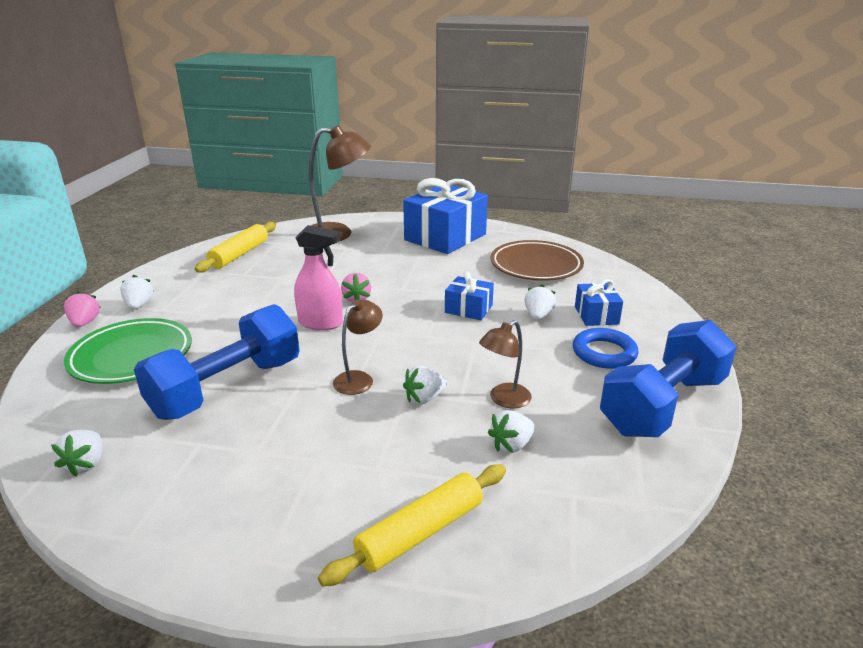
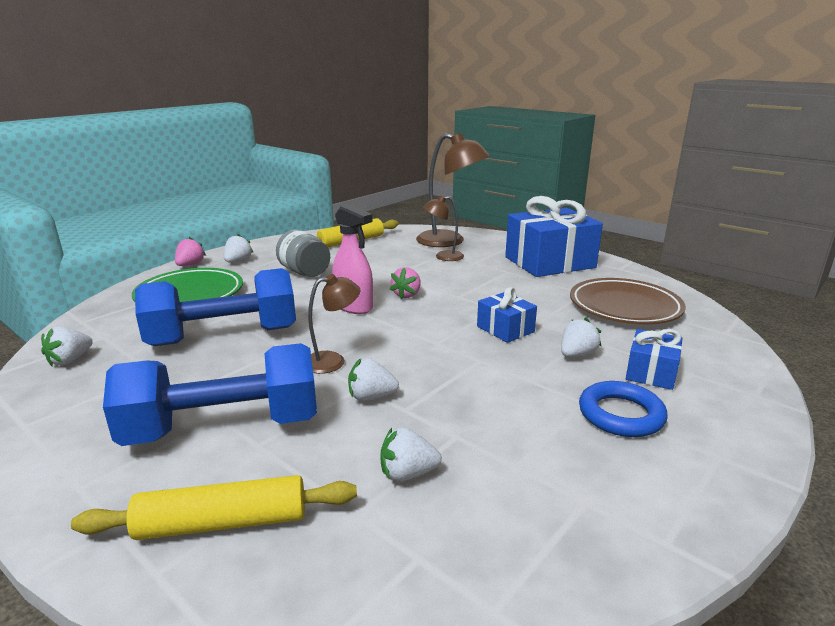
camera: 30 degrees right, 5 degrees down
brown lamp [479,320,532,408] -> brown lamp moved to [423,195,464,261]
blue dumbbell [600,320,737,437] -> blue dumbbell moved to [103,343,317,446]
none -> grey jar [276,230,330,277]

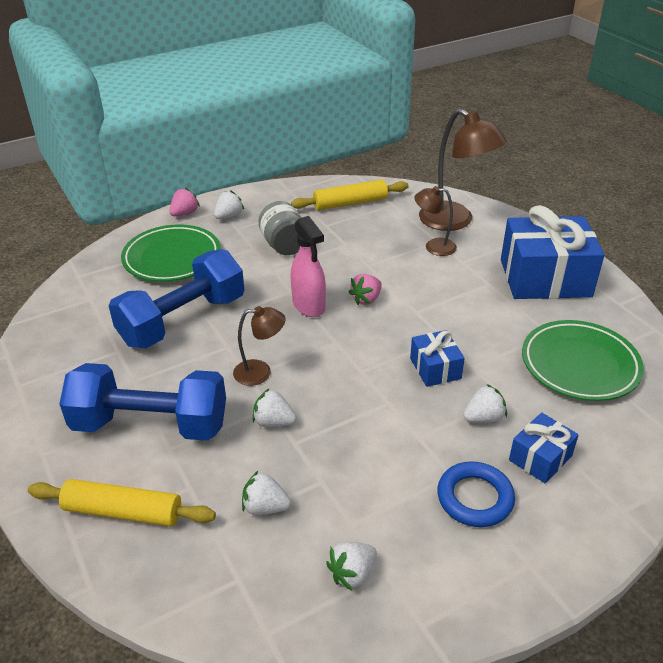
camera: 20 degrees right, 15 degrees up
white strawberry [41,327,93,366] -> white strawberry moved to [326,542,377,591]
blue dumbbell [135,268,296,346] -> blue dumbbell turned 45 degrees counterclockwise [109,249,244,348]
brown plate [570,278,686,324] -> green plate [522,320,644,401]

